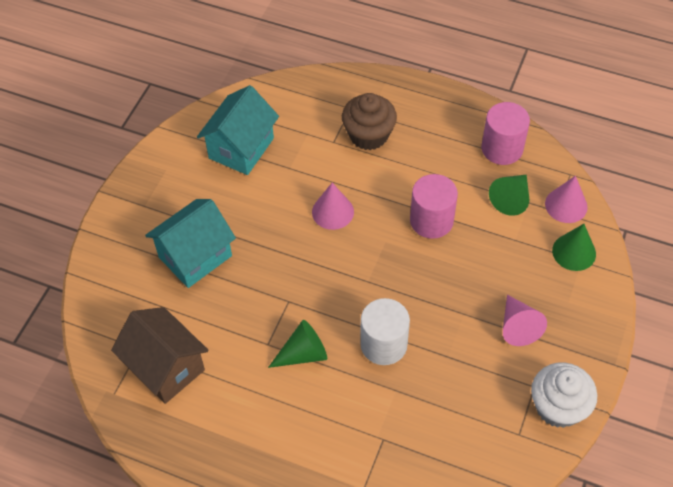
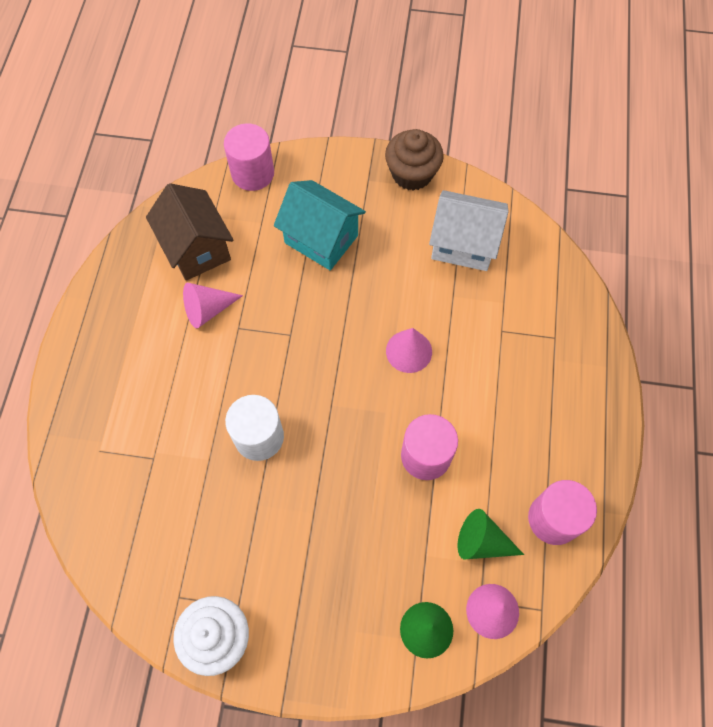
camera: 75 degrees right, 10 degrees up
brown house [111,307,209,404] -> brown house turned 60 degrees counterclockwise [146,183,234,281]
turquoise house [197,85,279,175] -> white house [429,190,509,271]
green cone [268,320,327,368] -> none
brown cupcake [342,93,397,150] -> brown cupcake moved to [385,129,444,191]
pink cone [503,295,547,346] -> pink cone moved to [183,283,243,328]
none -> pink cylinder [224,123,274,191]

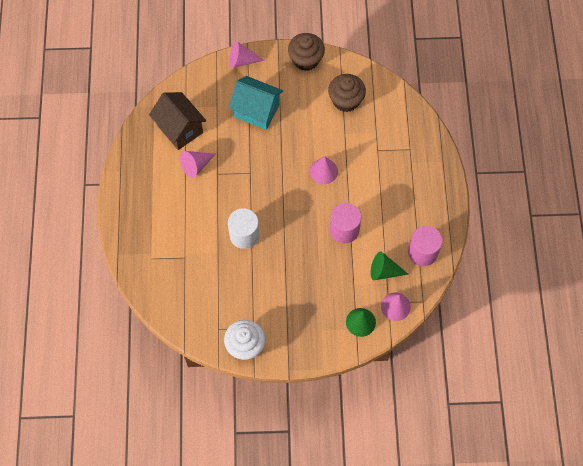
camera: 10 degrees left, 0 degrees up
pink cylinder [224,123,274,191] -> none
white house [429,190,509,271] -> brown cupcake [328,74,366,112]
none -> pink cone [230,41,265,68]

